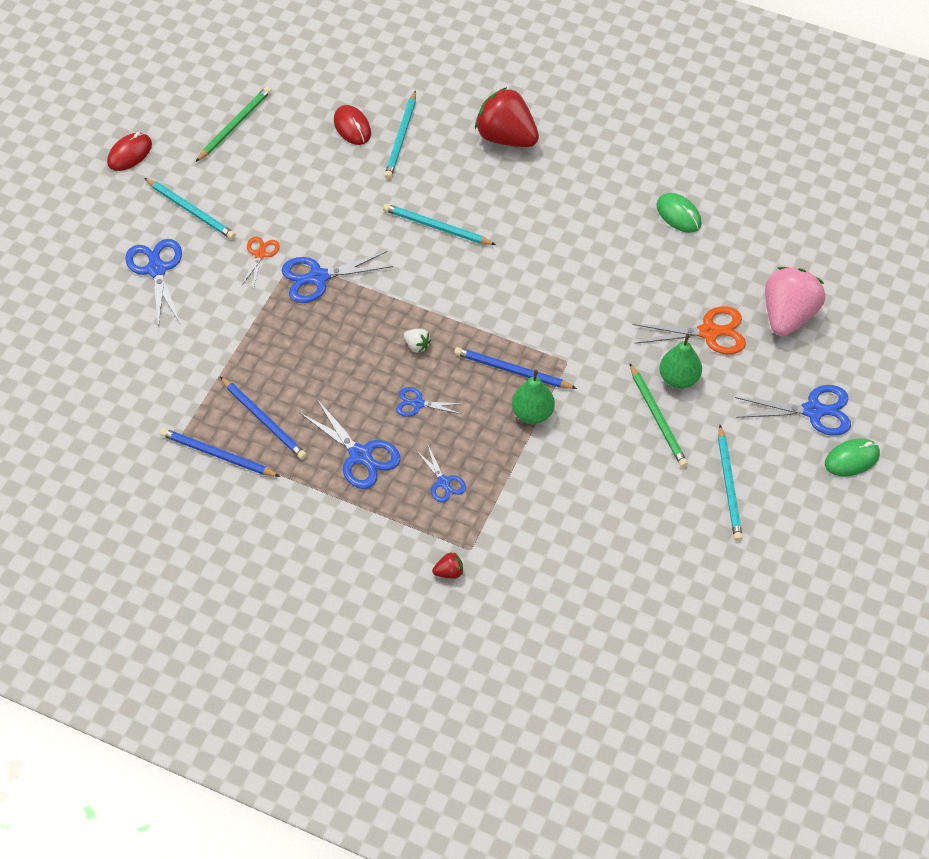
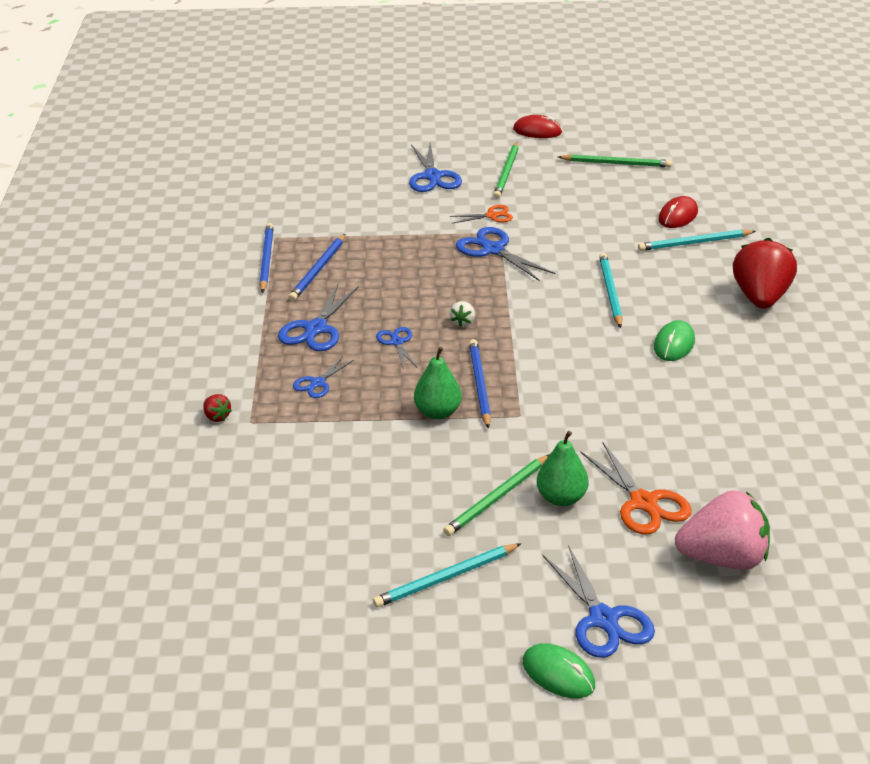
camera: 65 degrees right, 20 degrees down
blue scissors [125,239,182,328] -> blue scissors turned 120 degrees clockwise [409,143,462,192]
turquoise pencil [145,178,236,239] -> green pencil [493,142,518,199]
green mouse [657,193,702,233] -> green mouse moved to [654,320,695,361]

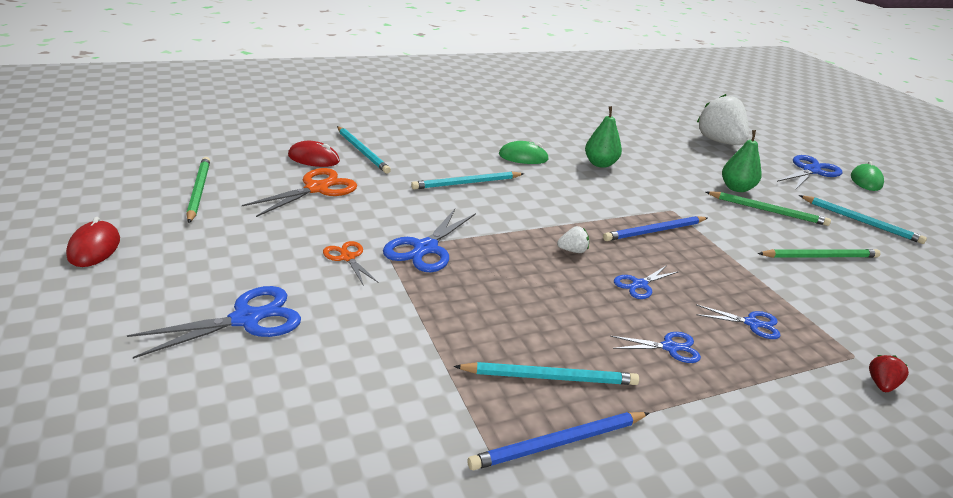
camera: 115 degrees left, 5 degrees down
blue scissors [278,284,359,351] -> blue scissors [610,332,701,363], size x0.59
blue pencil [289,234,345,301] -> turquoise pencil [454,362,639,385]
green pear [414,347,462,419] -> green pear moved to [585,106,622,168]
green pencil [493,142,518,199] -> green pencil moved to [757,249,881,258]
orange scissors [580,443,692,535] -> orange scissors moved to [242,168,357,217]
pink strawberry [675,490,770,570] -> white strawberry [697,94,749,145]
red strawberry [733,238,797,309] -> none

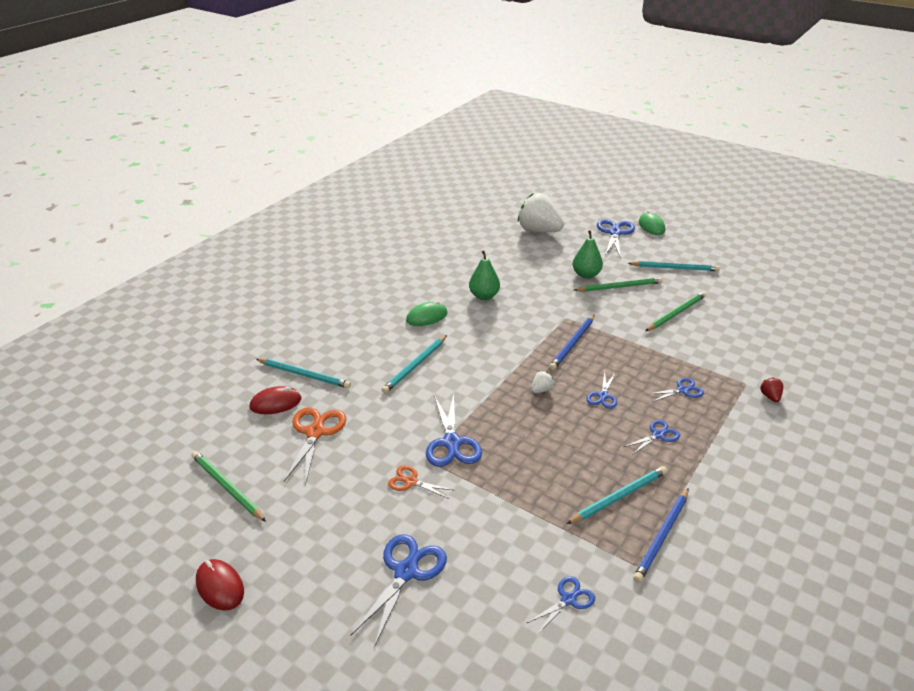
camera: 30 degrees left, 5 degrees up
none -> blue scissors [527,576,595,635]

